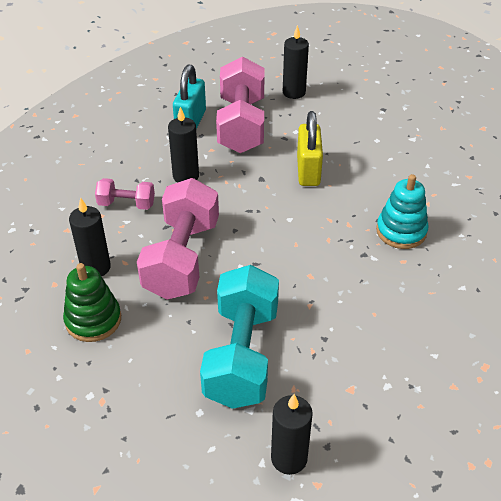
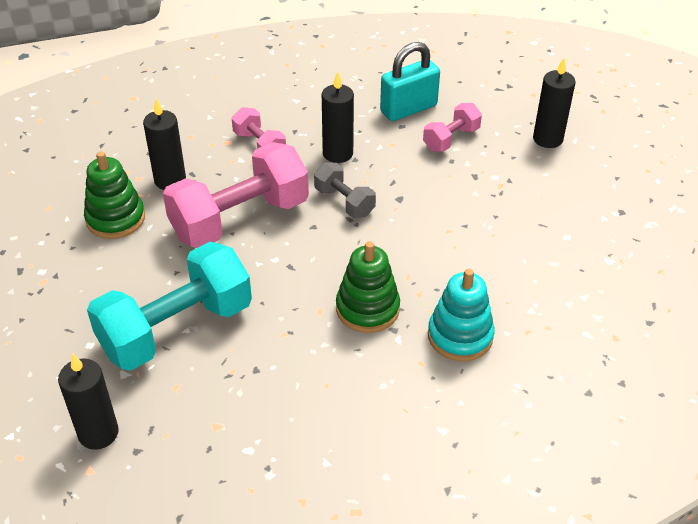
camera: 45 degrees right, 0 degrees up
pink dumbbell [216,57,265,153] -> pink dumbbell [423,103,482,152], size x0.50
yellow padlock [297,111,323,186] -> none
none -> grey dumbbell [314,163,376,218]
none -> green stacking toy [336,241,400,333]

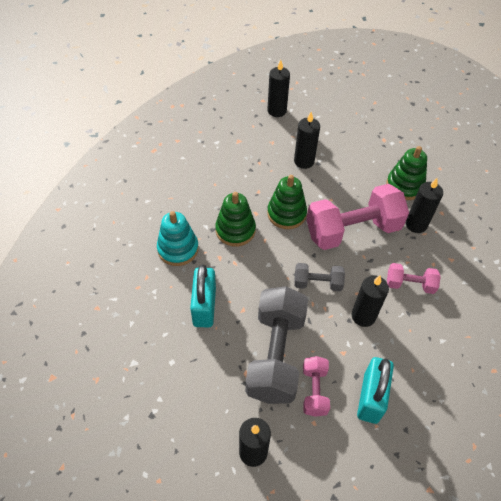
camera: 135 degrees right, 10 degrees up
turquoise dumbbell [87,242,252,371] -> black candle [294,112,320,169]
pink dumbbell [163,142,309,248] -> pink dumbbell turned 60 degrees clockwise [306,184,409,250]
none -> turquoise padlock [190,265,216,328]
none -> grey dumbbell [245,286,308,404]
none -> green stacking toy [267,175,307,229]

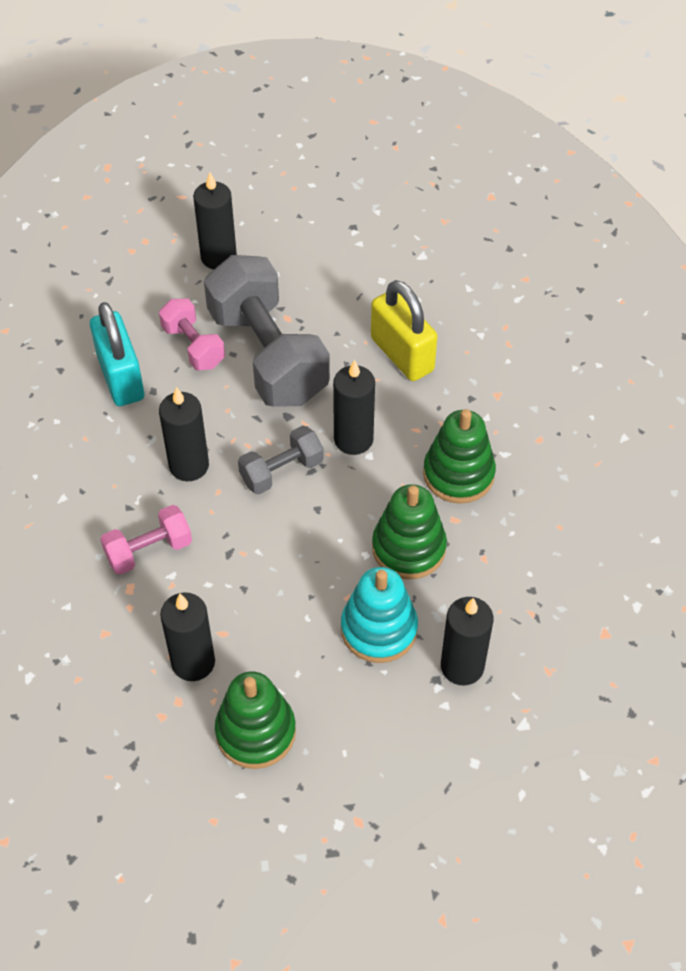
camera: 145 degrees right, 0 degrees up
turquoise stacking toy [157,211,199,266] -> turquoise stacking toy moved to [341,567,418,663]
turquoise padlock [190,265,216,328] -> yellow padlock [371,280,437,381]
black candle [267,60,290,117] -> black candle moved to [333,360,375,455]
pink dumbbell [306,184,409,250] -> none

